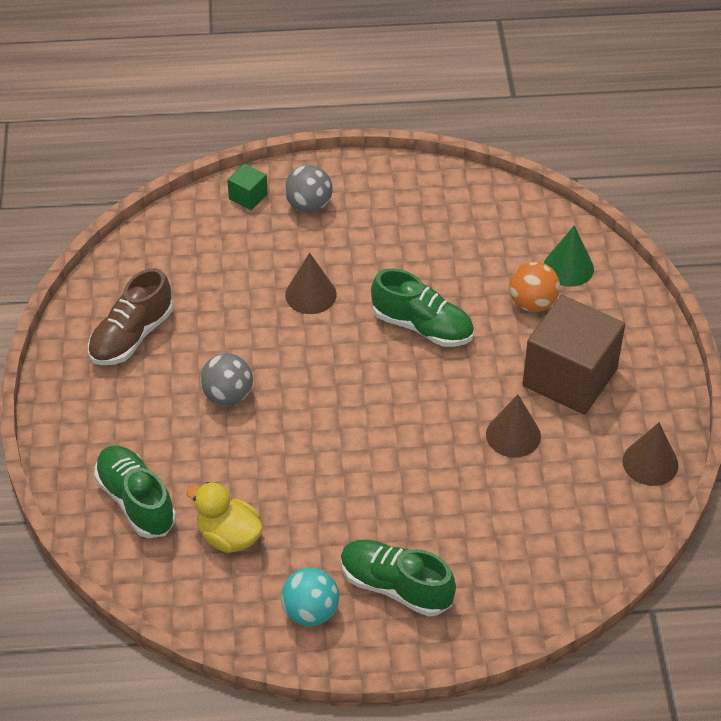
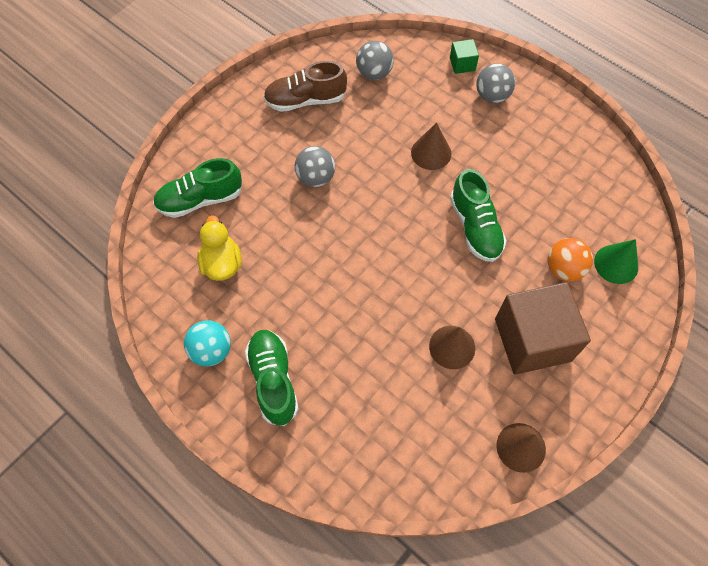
camera: 45 degrees right, 15 degrees up
green shoe [94,445,176,538] -> green shoe turned 120 degrees counterclockwise [153,158,242,218]
none -> grey ball [356,41,394,80]

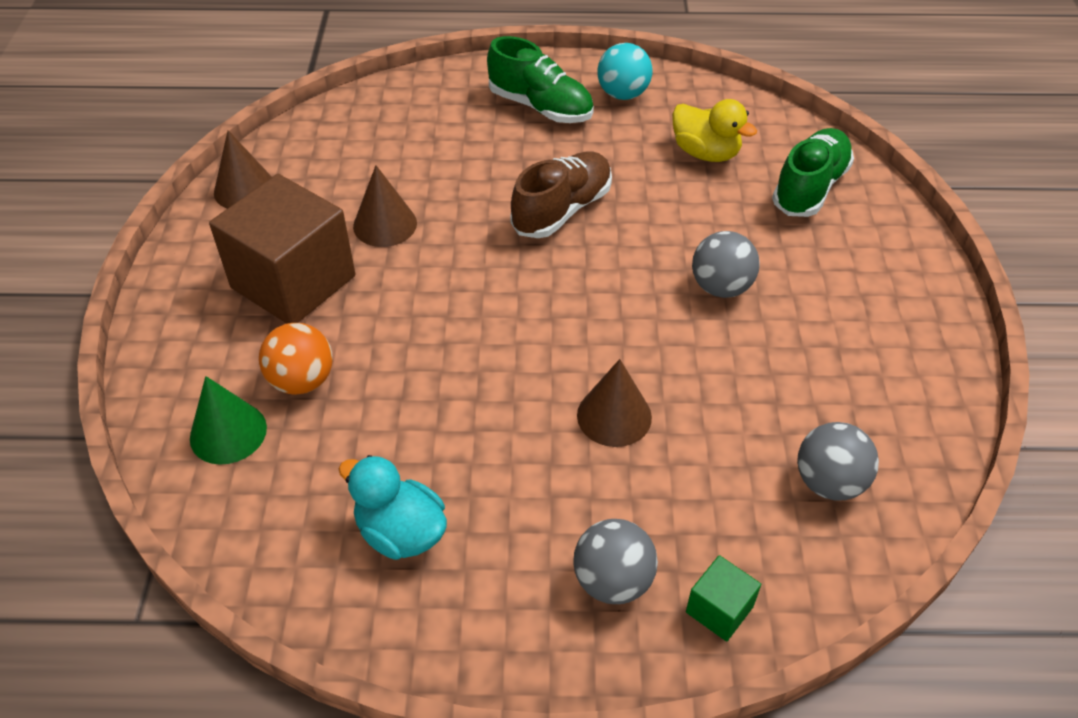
camera: 140 degrees right, 15 degrees down
brown shoe [263,61,347,112] -> brown shoe moved to [510,152,612,238]
green shoe [450,169,506,262] -> none
none -> turquoise duck [338,455,447,560]

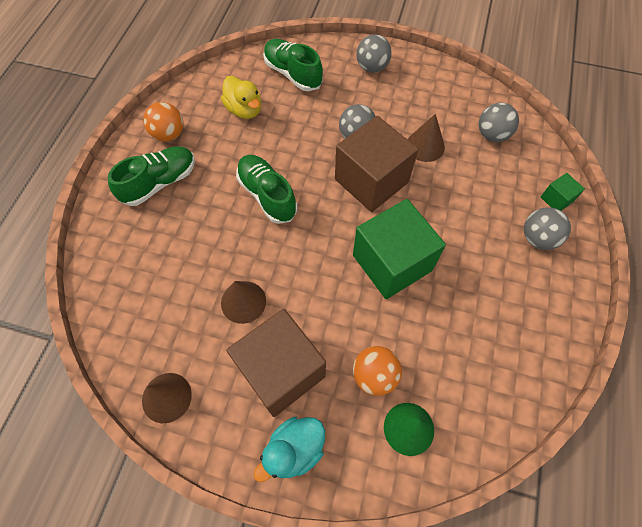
camera: 75 degrees left, 15 degrees up
turquoise duck [338,455,447,560] -> turquoise duck moved to [253,417,325,482]
brown shoe [510,152,612,238] -> green shoe [236,155,297,224]
brown cone [577,359,652,447] -> brown cone moved to [408,114,445,162]
turquoise ball [597,43,653,100] -> orange ball [144,102,183,142]
yellow duck [672,99,757,162] -> yellow duck turned 90 degrees clockwise [221,76,261,119]
none -> brown cube [335,116,418,212]
none -> green cube [353,199,446,299]
none -> grey ball [356,35,392,73]

